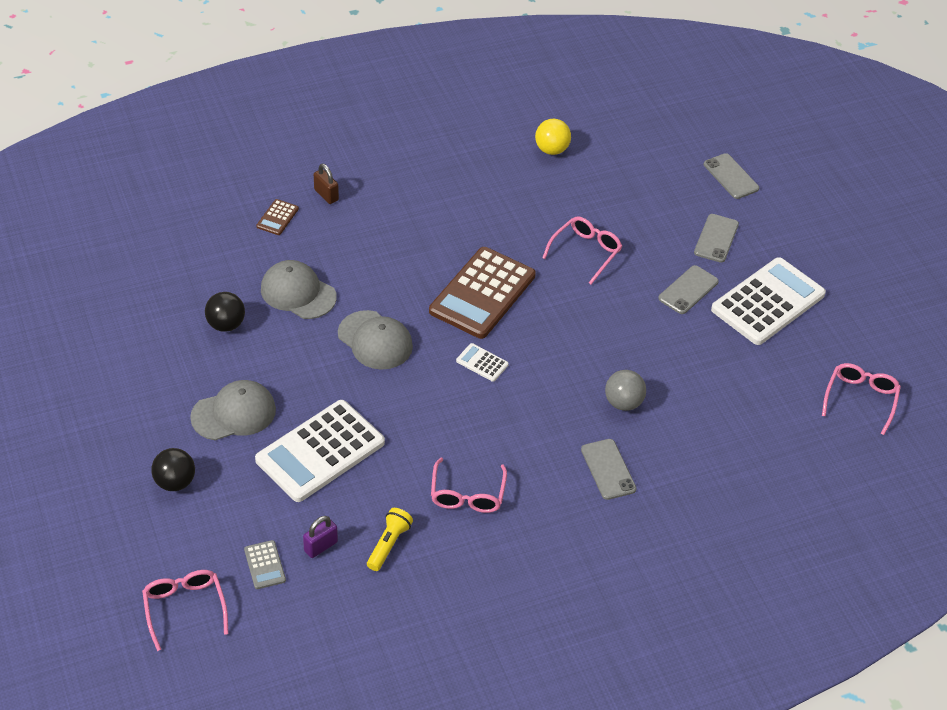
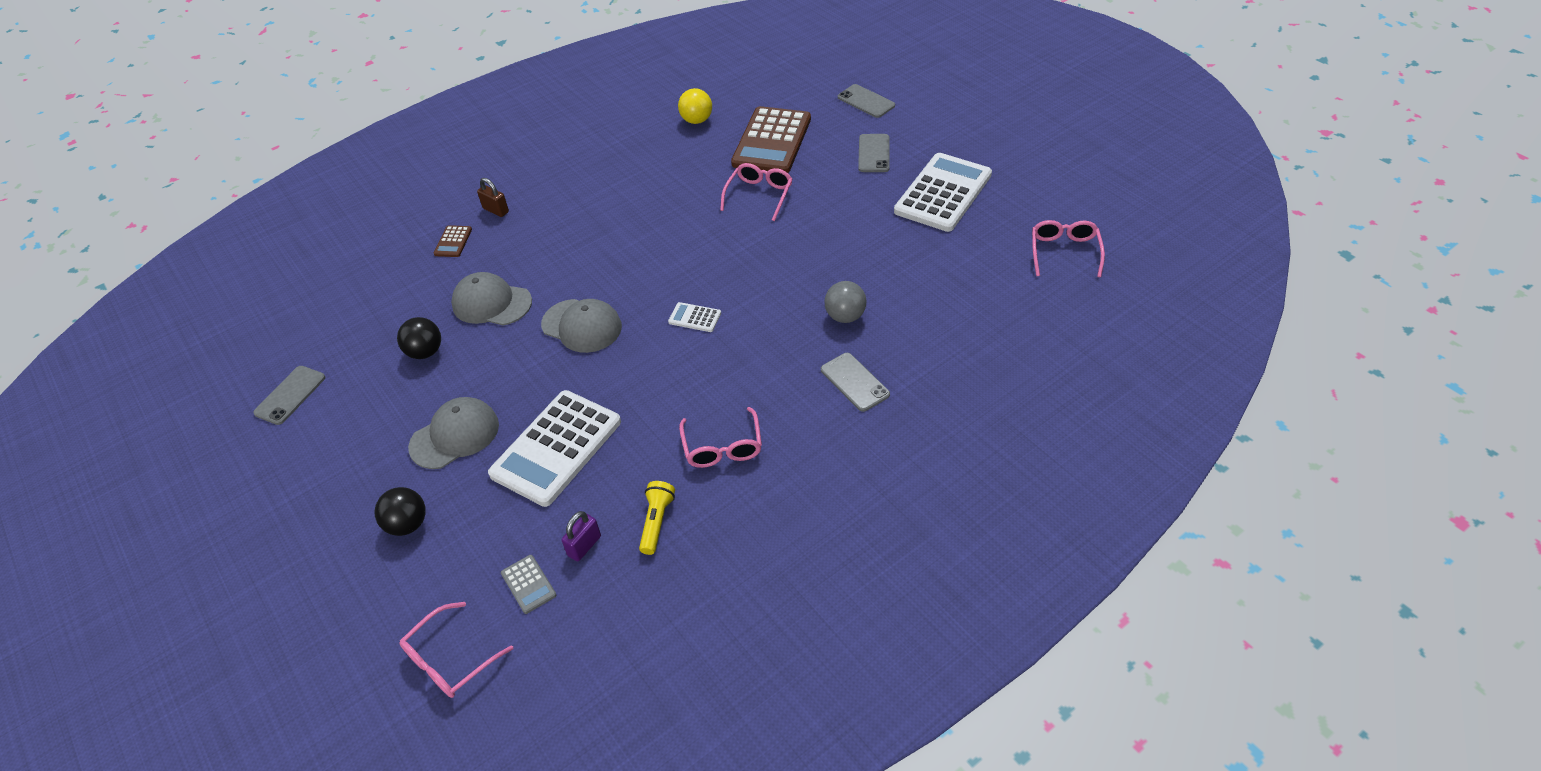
camera: 10 degrees left, 0 degrees up
pink glasses [142,570,228,651] -> pink glasses turned 105 degrees counterclockwise [400,602,513,698]
brown calculator [429,247,536,339] -> brown calculator moved to [731,106,811,173]
grey phone [658,265,719,314] -> grey phone moved to [253,366,325,425]

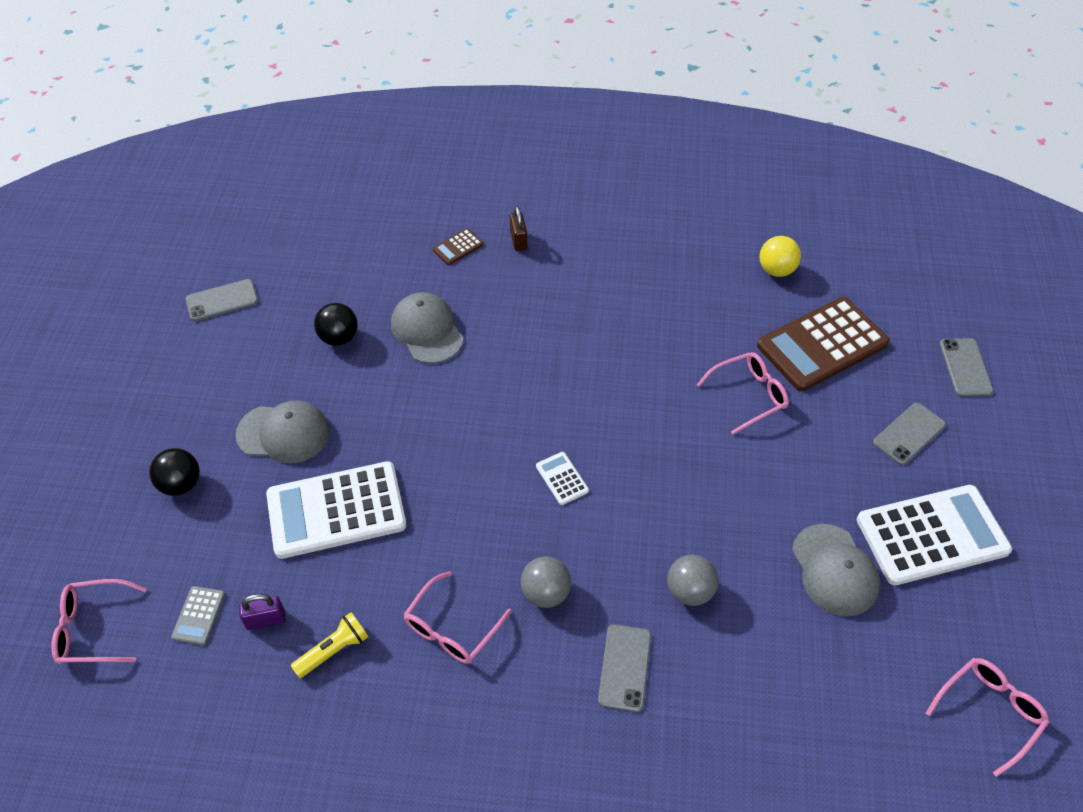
camera: 40 degrees right, 5 degrees up
grey cap [541,299,622,353] -> grey cap moved to [792,524,880,616]
none -> grey ball [521,556,571,608]

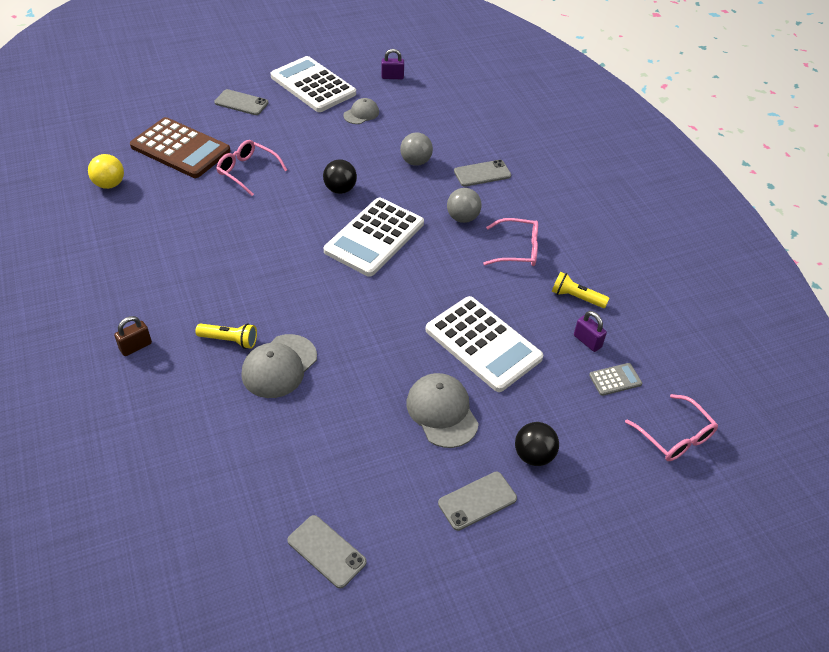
camera: 120 degrees left, 5 degrees down
black ball [314,303,358,346] -> black ball moved to [323,159,357,194]
brown calculator [432,228,484,265] -> none
white calculator [536,452,589,505] -> white calculator [324,197,424,277], size x2.37
grey cap [792,524,880,616] -> grey cap [343,98,379,124], size x0.62
pink glasses [926,658,1049,777] -> none
grey phone [940,338,993,397] -> grey phone moved to [438,472,517,531]
none -> yellow flashlight [195,323,257,349]
none -> purple padlock [381,49,404,79]

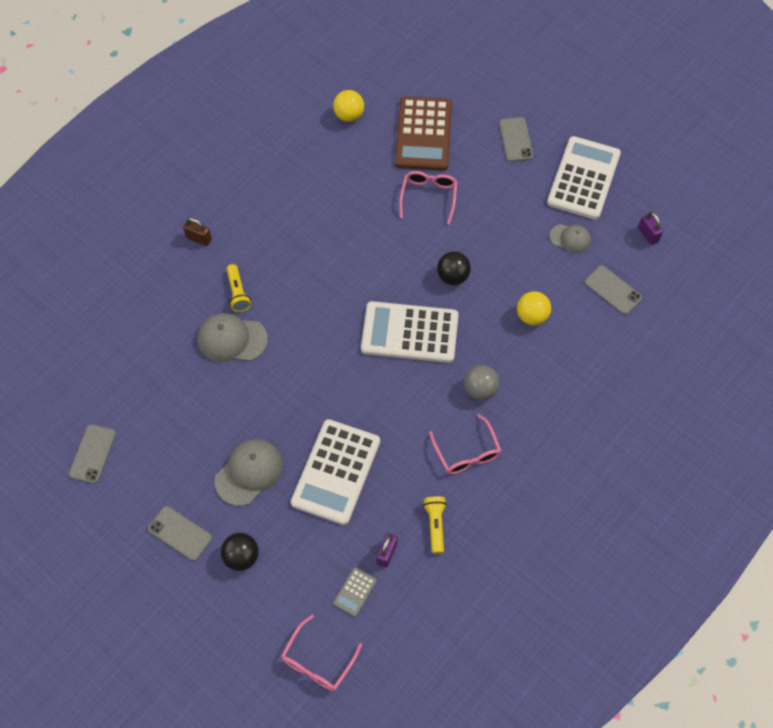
camera: 65 degrees right, 15 degrees up
grey ball [400,133,433,166] -> yellow ball [517,291,551,325]
grey phone [454,160,511,187] -> grey phone moved to [585,265,642,315]
grey calculator [589,363,642,396] -> grey calculator turned 75 degrees clockwise [333,567,377,617]

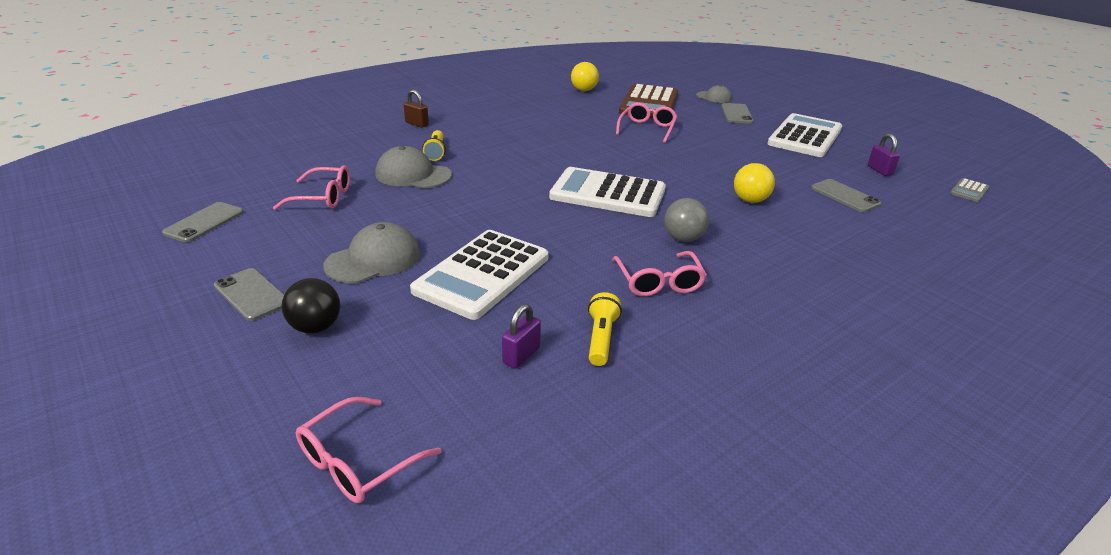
camera: 10 degrees right, 30 degrees down
grey calculator [333,567,377,617] -> grey calculator moved to [950,178,989,202]
black ball [437,251,471,285] -> none
grey cap [550,224,591,253] -> grey cap moved to [696,85,732,103]
none -> pink glasses [273,165,350,210]

